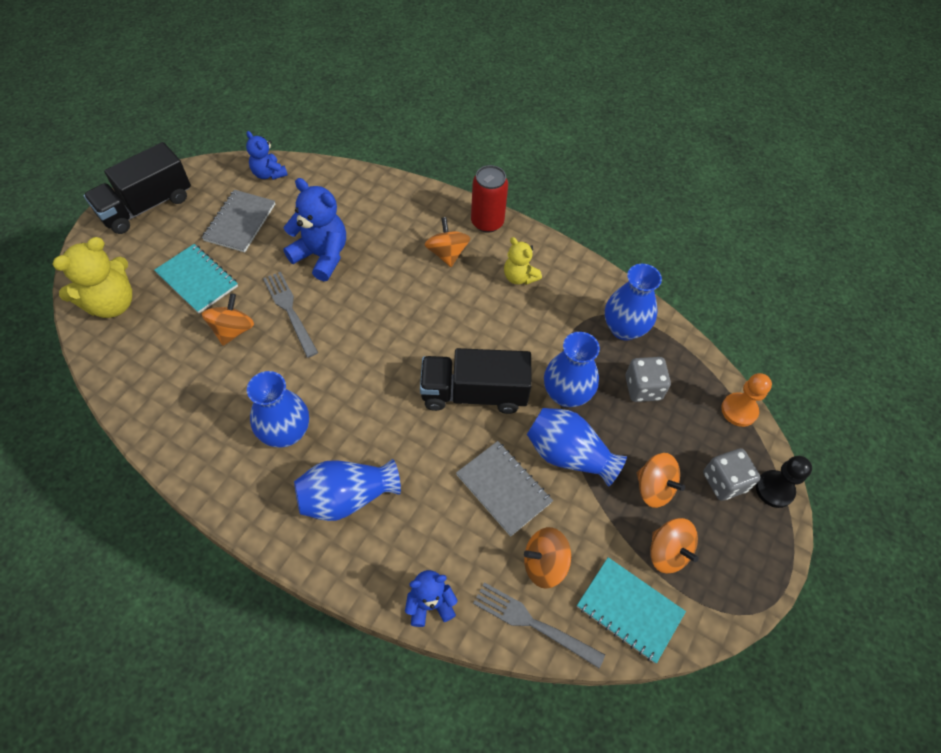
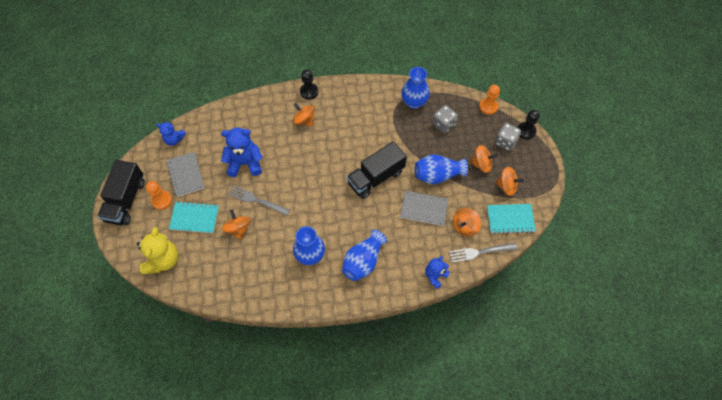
camera: 35 degrees left, 5 degrees up
red can [471,165,508,233] -> black pawn [300,69,318,100]
yellow teddy bear [504,237,542,285] -> none
blue vase [544,332,600,407] -> none
none -> orange pawn [146,181,172,210]

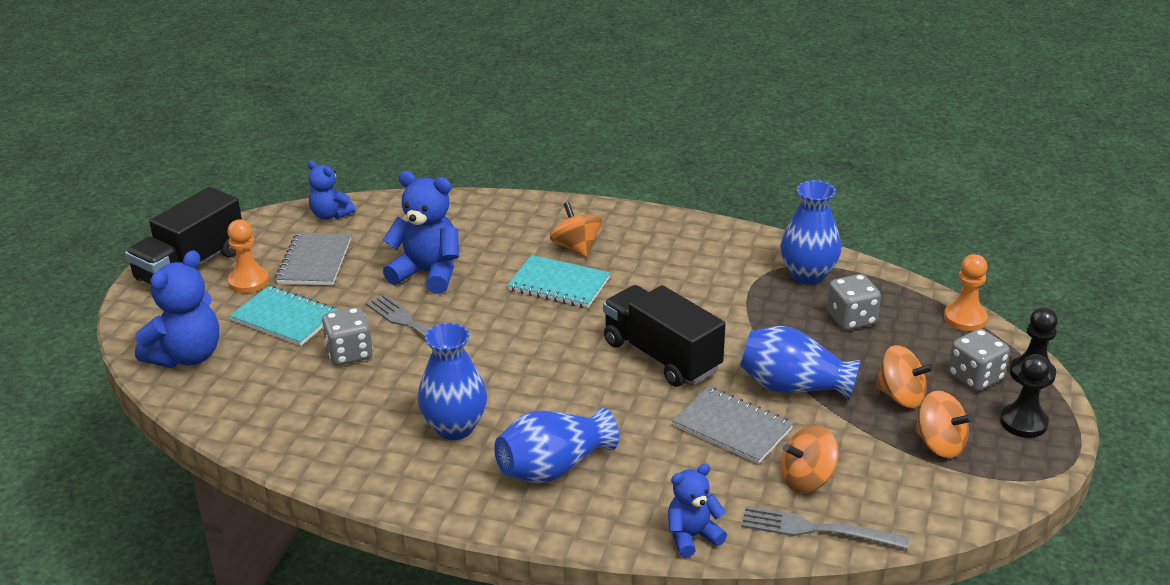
camera: 25 degrees right, 30 degrees down
yellow teddy bear [137,227,179,274] -> blue teddy bear [135,250,219,368]
orange spinning top [222,210,251,239] -> grey dice [322,307,373,366]
black pawn [300,69,318,100] -> black pawn moved to [1000,354,1050,438]
black truck [347,141,407,199] -> black truck turned 60 degrees clockwise [603,285,725,387]
turquoise notebook [487,204,536,234] -> turquoise notebook moved to [507,255,610,308]

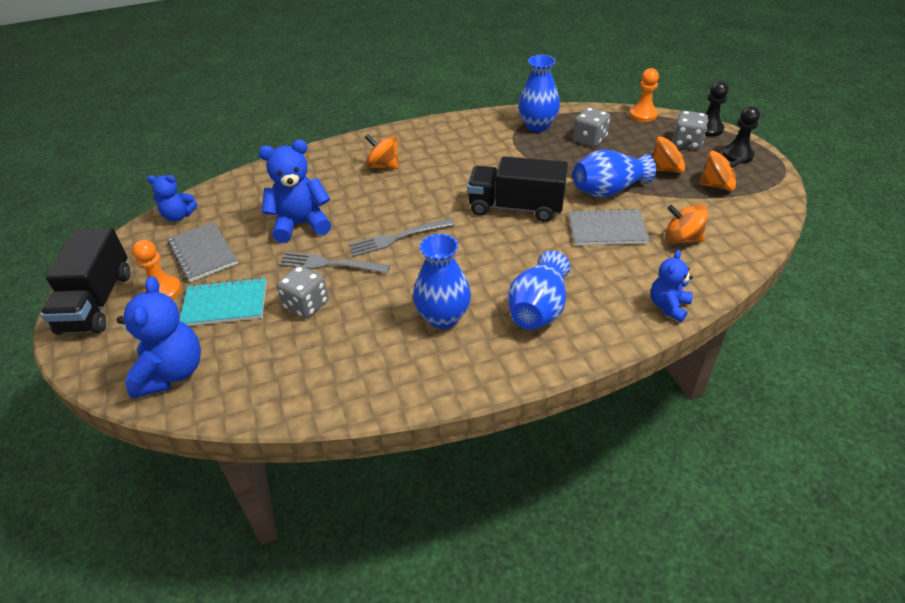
camera: 35 degrees left, 10 degrees up
turquoise notebook [507,255,610,308] -> none
grey fork [741,506,909,549] -> grey fork moved to [349,218,455,257]
orange spinning top [781,425,838,493] -> orange spinning top turned 75 degrees clockwise [665,204,708,244]

